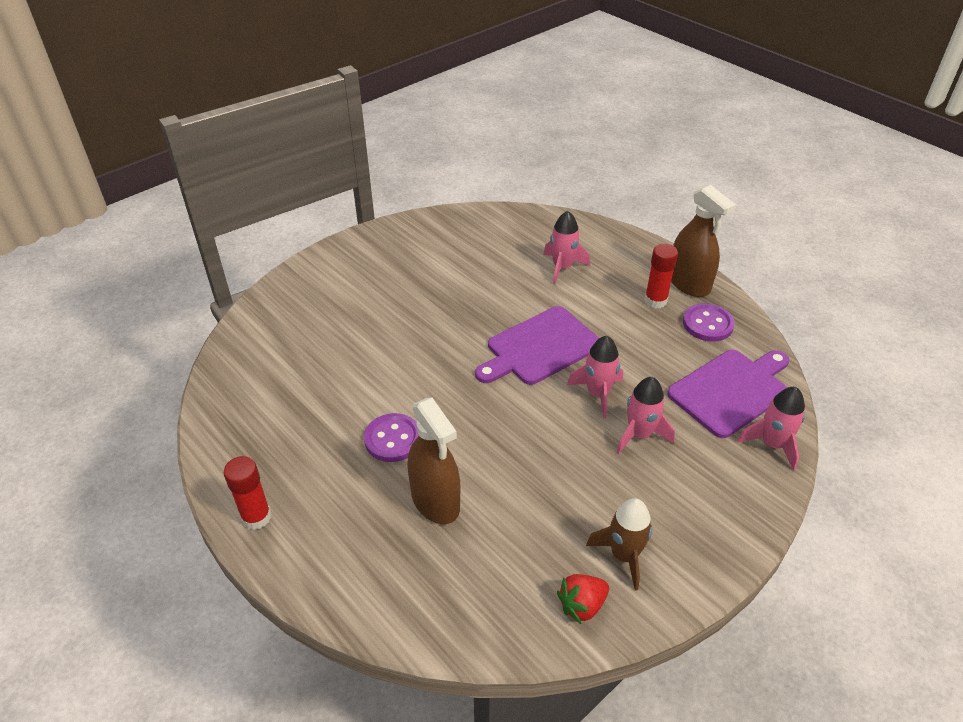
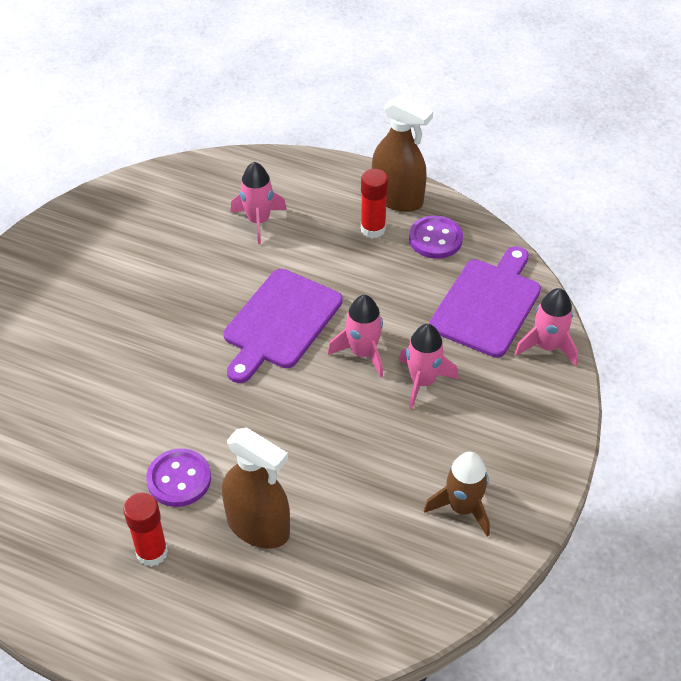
camera: 25 degrees left, 5 degrees up
red glue stick [224,456,271,530] -> red glue stick moved to [123,493,168,567]
red strawberry [557,574,609,624] -> none

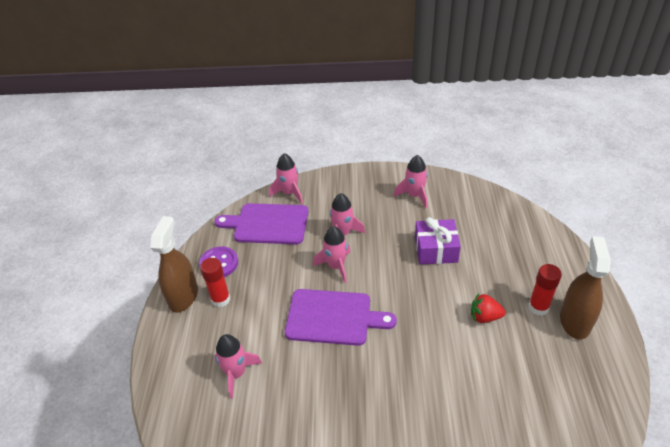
camera: 110 degrees left, 5 degrees down
purple button [146,448,211,507] -> red strawberry [471,293,506,323]
brown spray bottle [222,427,290,548] -> brown spray bottle moved to [560,236,611,339]
brown rocket [424,452,490,537] -> pink rocket [394,155,428,208]
none -> purple gift [415,217,461,265]

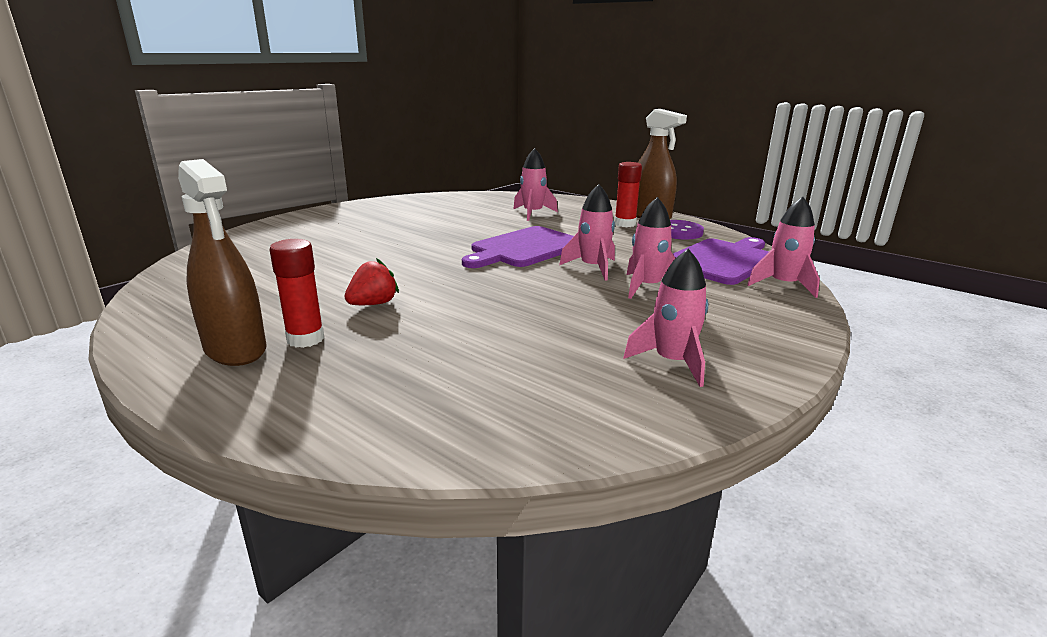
camera: 125 degrees right, 20 degrees down
purple gift [415,217,461,265] -> none

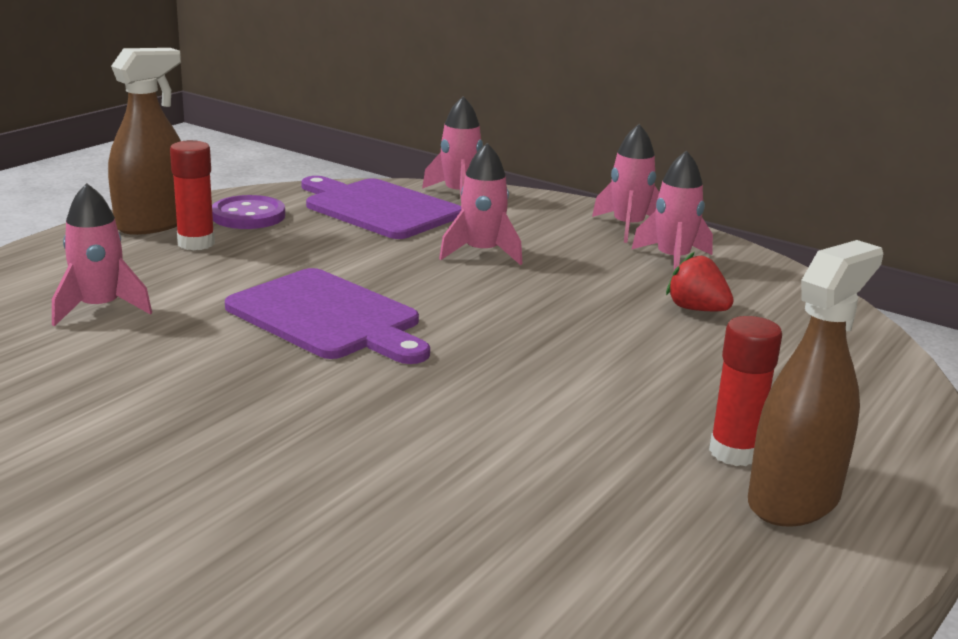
camera: 95 degrees left, 0 degrees up
red strawberry [344,258,399,305] -> red strawberry moved to [666,252,734,311]
pink rocket [559,184,615,281] -> pink rocket moved to [592,124,659,243]

